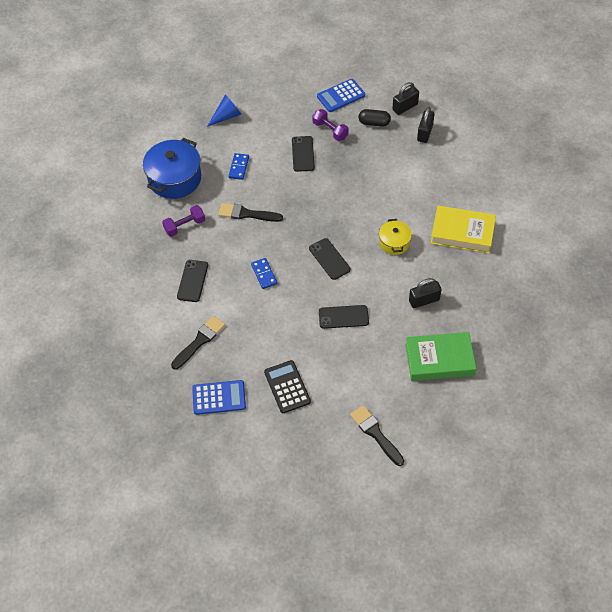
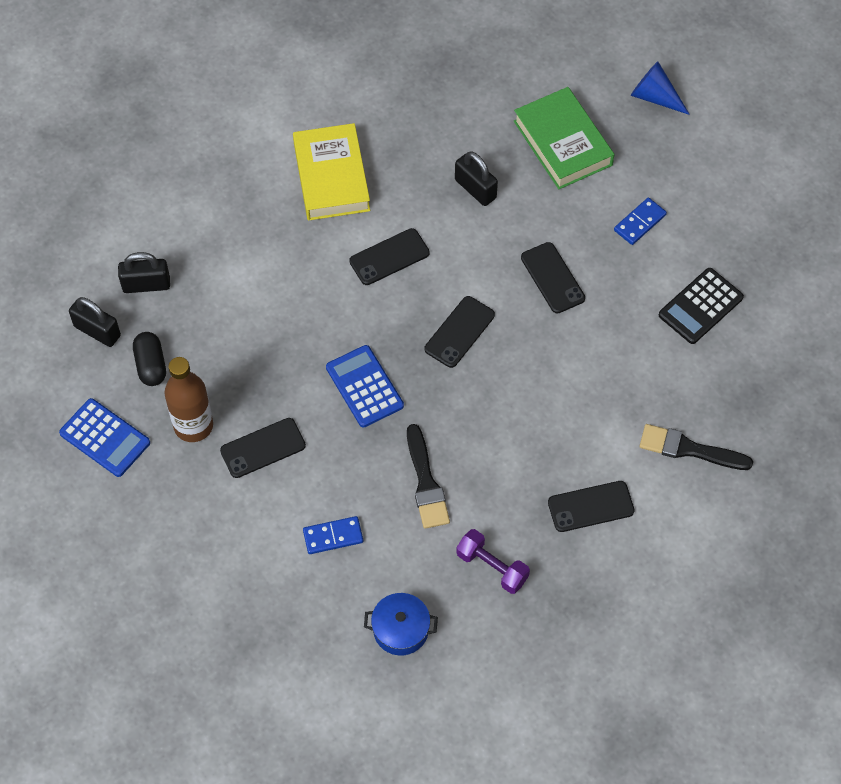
camera: 115 degrees left, 5 degrees up
blue pot [143,138,201,199] -> blue pot [364,593,438,655], size x0.55
blue calculator [192,380,246,415] -> blue calculator moved to [326,345,404,428]
blue cone [207,95,242,127] -> blue cone moved to [631,61,690,115]
blue domino [251,258,277,289] -> blue domino moved to [614,198,667,245]
purple dumbbell [312,109,349,141] -> brown bottle [164,357,213,442]
black brush [350,405,404,466] -> none
yellow pot [379,219,412,255] -> black phone [349,228,430,285]

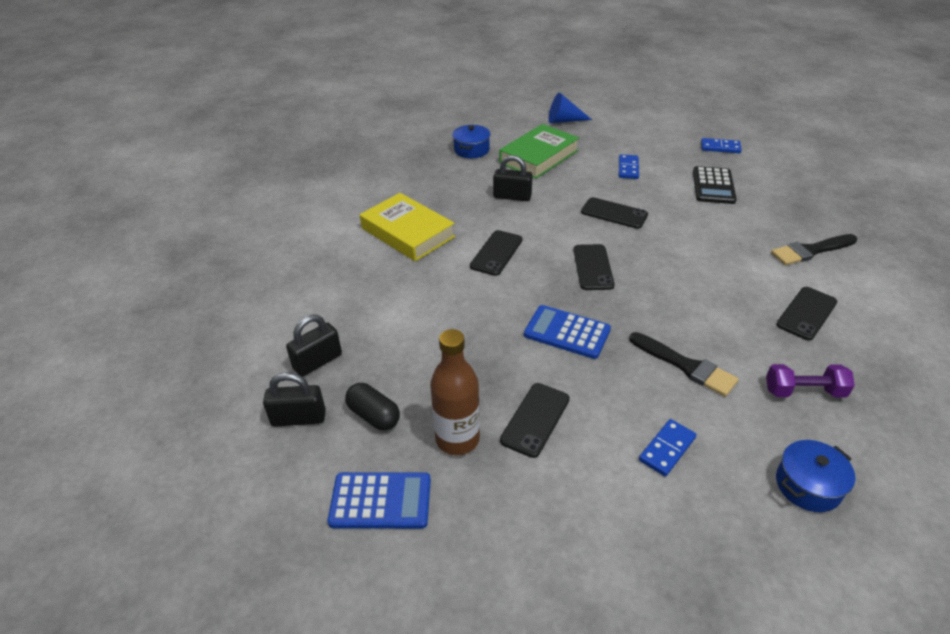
camera: 35 degrees left, 20 degrees down
green book [514,87,614,189] -> green book turned 75 degrees counterclockwise [499,124,579,179]
none -> blue pot [452,125,491,158]
none -> blue domino [701,138,742,153]

